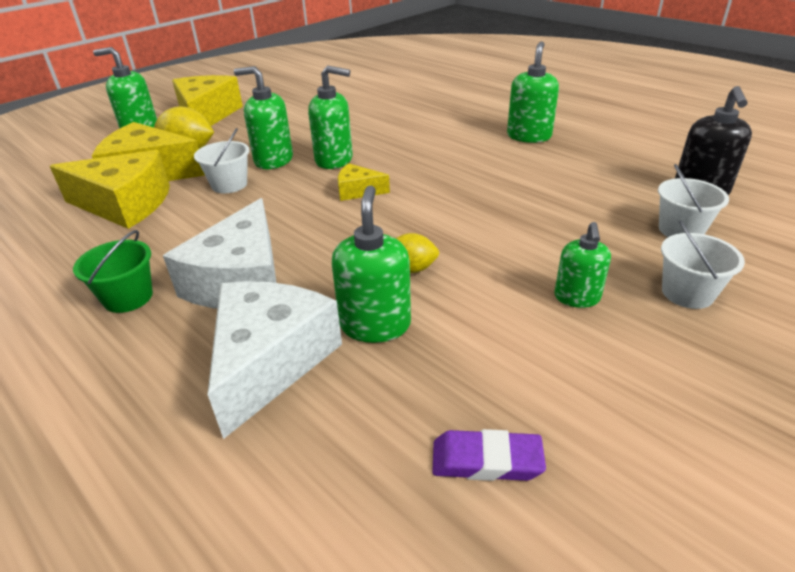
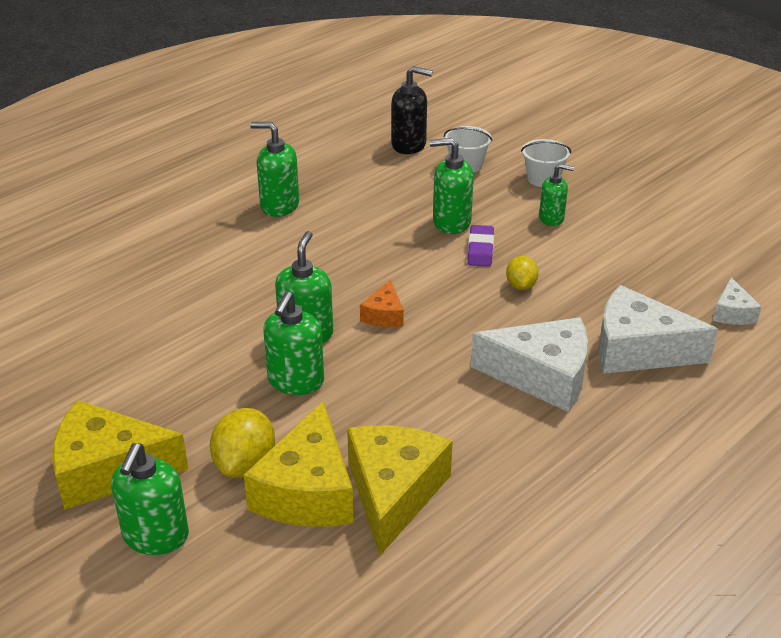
camera: 90 degrees left, 0 degrees up
green bucket [73,230,153,313] -> none
white bucket [194,128,249,193] -> none
green soap dispenser [332,185,411,343] -> green soap dispenser moved to [430,138,474,234]
yellow cheese [338,163,390,201] -> orange cheese [360,279,404,327]
purple eraser [432,429,546,481] -> purple eraser moved to [468,225,494,267]
none -> white cheese [713,277,762,325]

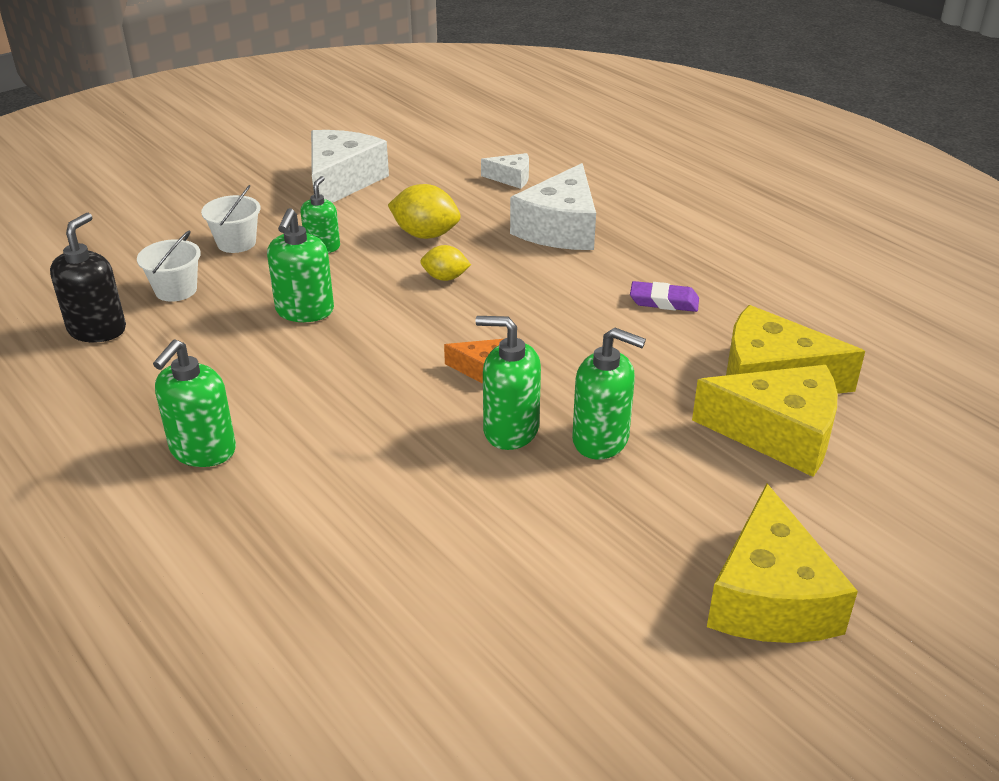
camera: 85 degrees left, 0 degrees up
green soap dispenser [111,443,189,555] -> none
yellow lemon [210,408,275,478] -> yellow lemon moved to [388,184,460,239]
purple eraser [468,225,494,267] -> purple eraser moved to [630,281,699,312]
white cheese [471,317,588,412] -> white cheese moved to [311,130,389,203]

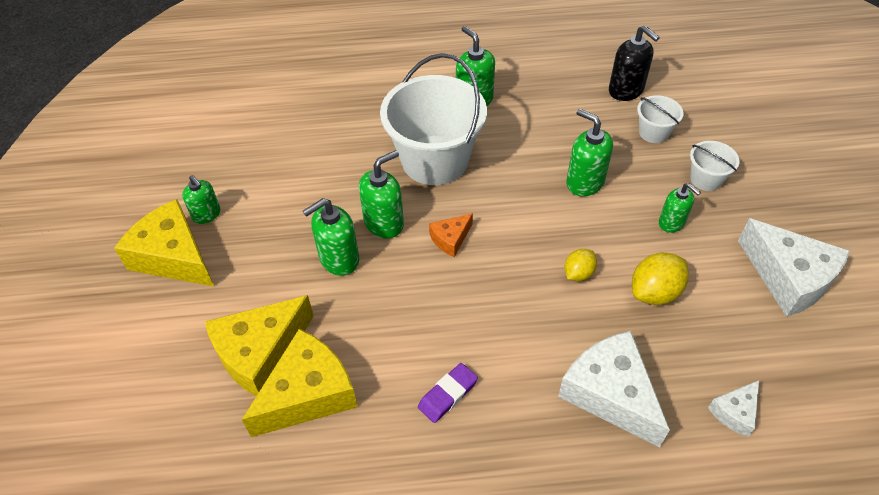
camera: 125 degrees right, 15 degrees up
none -> green soap dispenser [182,175,220,224]
none -> white bucket [380,53,487,185]

